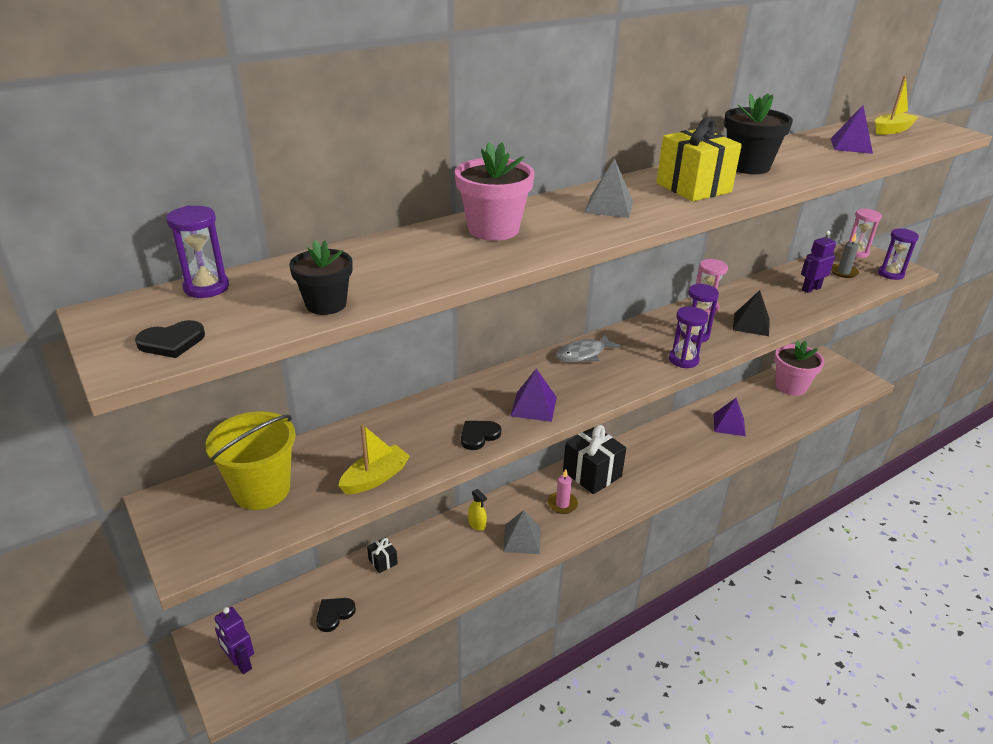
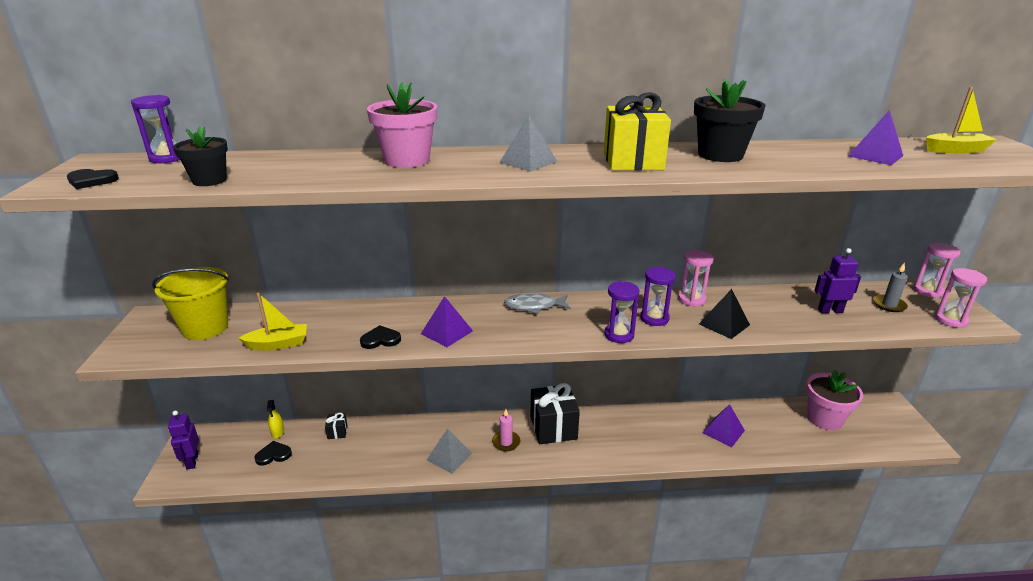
camera: 30 degrees right, 5 degrees down
yellow spray bottle [468,489,487,531] -> yellow spray bottle moved to [267,400,284,439]
purple hourglass [878,228,919,280] -> pink hourglass [934,268,987,328]

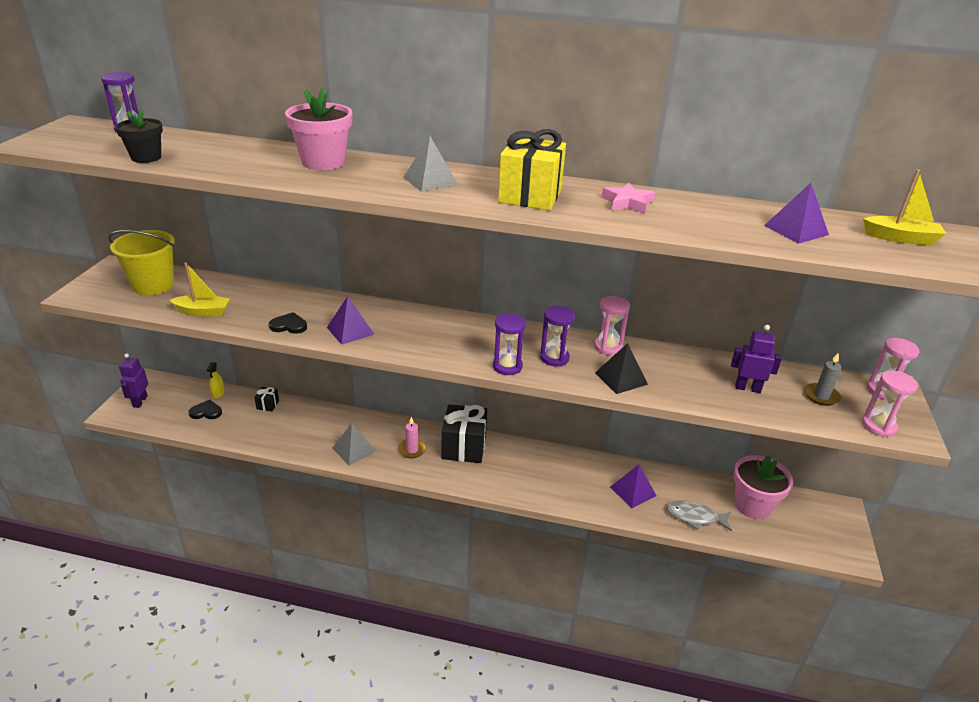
camera: 15 degrees right, 5 degrees up
black heart [67,169,119,189] -> none
grey fish [504,293,570,314] -> grey fish moved to [666,500,732,531]
black flower pot [694,79,766,162] -> pink star [602,183,655,214]

